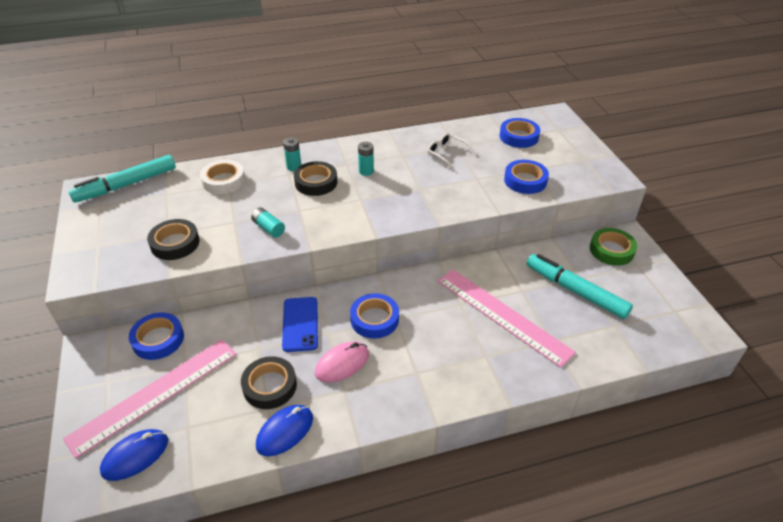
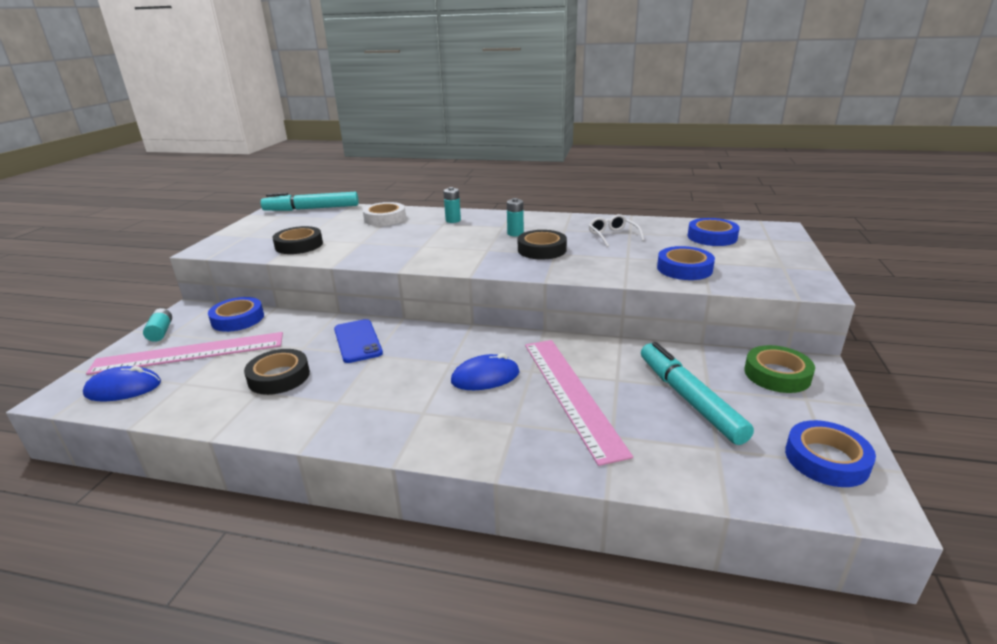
camera: 30 degrees right, 15 degrees down
turquoise battery [251,208,285,238] -> turquoise battery moved to [143,308,172,342]
blue mouse [256,405,313,457] -> blue mouse moved to [451,353,519,390]
blue phone [282,297,318,352] -> blue phone turned 45 degrees counterclockwise [334,319,383,363]
black tape [294,161,338,196] -> black tape moved to [518,230,567,260]
pink mouse [315,342,369,382] -> none
blue tape [350,293,399,339] -> blue tape moved to [785,420,876,487]

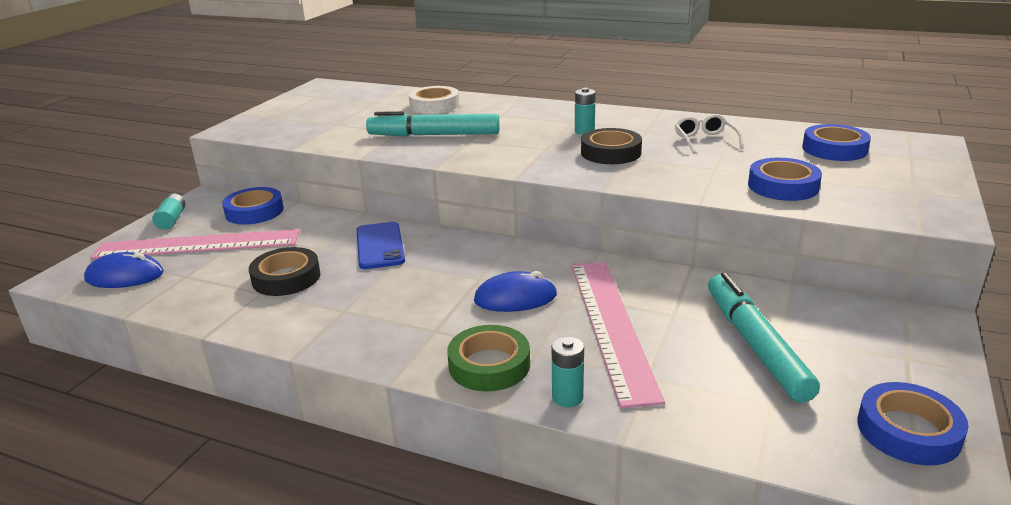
camera: 10 degrees right, 0 degrees up
turquoise marker [261,192,359,211] -> turquoise marker moved to [366,111,500,137]
black tape [272,226,323,254] -> none
turquoise battery [443,187,461,223] -> turquoise battery moved to [552,337,584,407]
green tape [744,345,815,393] -> green tape moved to [447,325,530,392]

